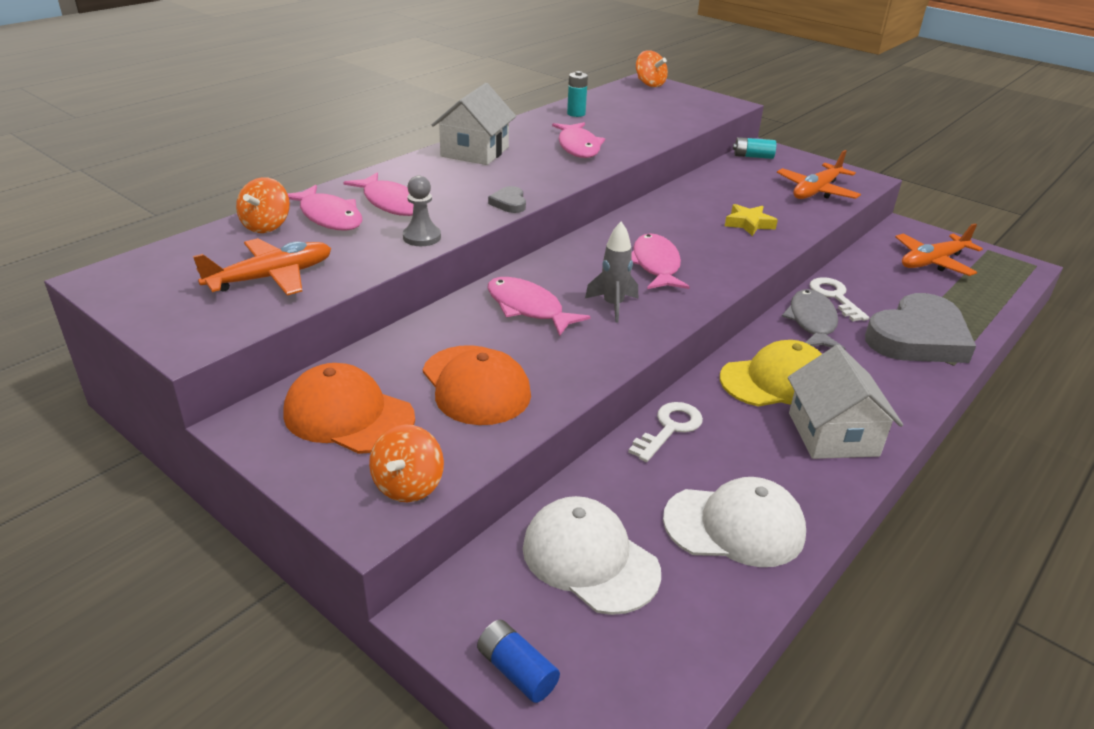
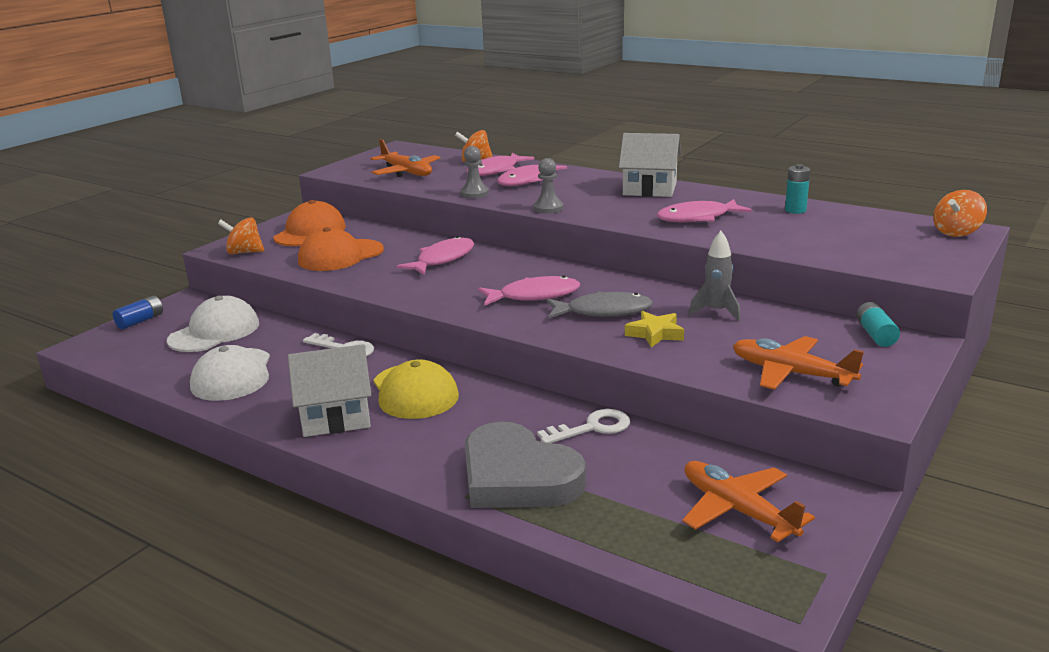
camera: 85 degrees right, 10 degrees down
grey heart [488,186,526,213] -> grey pawn [533,158,563,214]
grey rocket [585,222,638,323] -> grey rocket moved to [689,231,741,321]
grey fish [782,289,845,349] -> grey fish moved to [547,292,653,318]

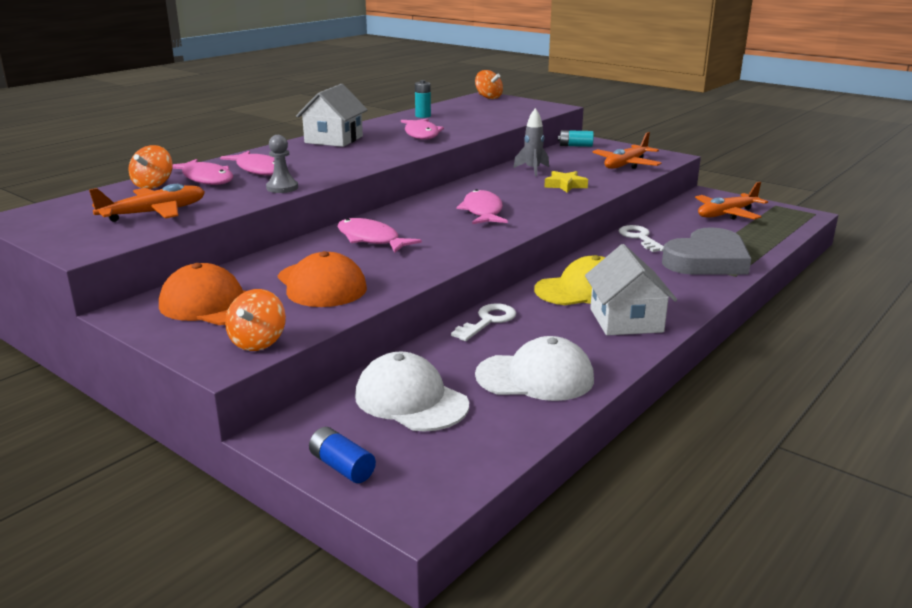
camera: 85 degrees left, 0 degrees up
grey pawn [533,158,563,214] -> none
grey fish [547,292,653,318] -> none

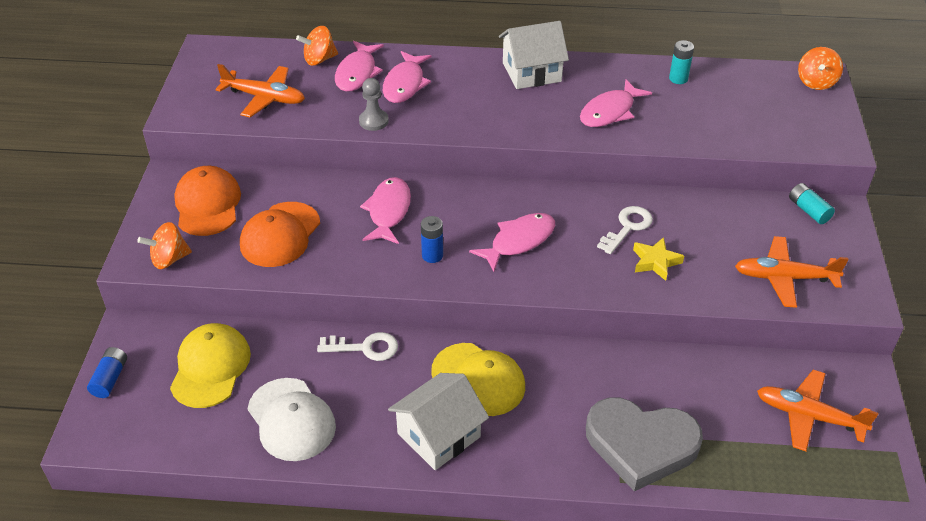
camera: 55 degrees right, 20 degrees up
white cap [355,352,469,431] -> yellow cap [170,323,251,408]
grey rocket [513,108,549,176] -> none
white key [619,225,664,252] -> white key moved to [597,206,653,254]
none -> blue battery [421,216,443,263]

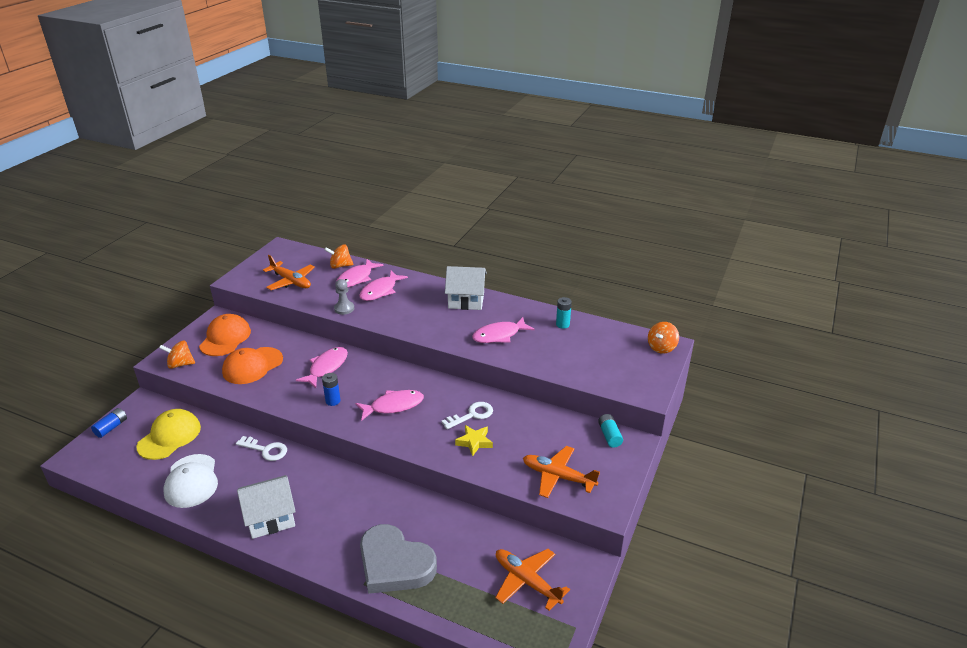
camera: 20 degrees right, 10 degrees down
yellow cap [432,343,525,416] -> none

